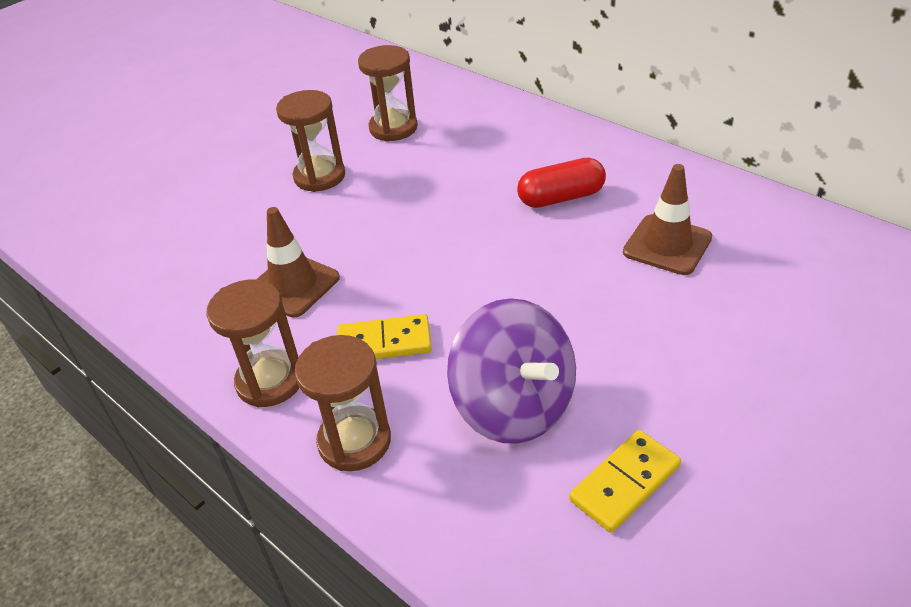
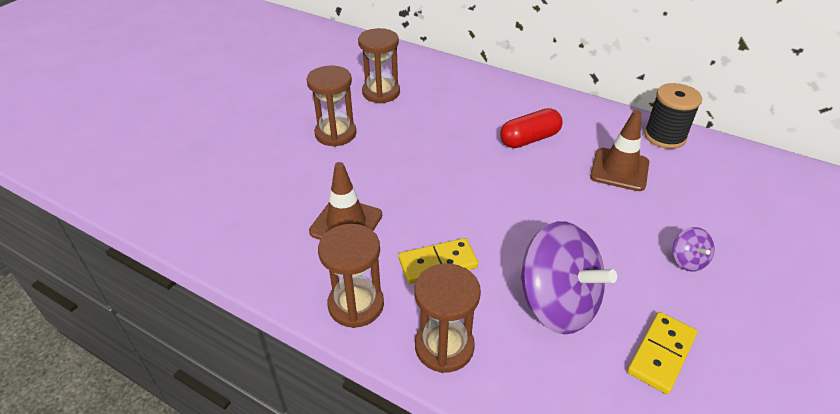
camera: 15 degrees left, 0 degrees up
none -> black spool [644,83,702,149]
none -> purple spinning top [673,227,714,272]

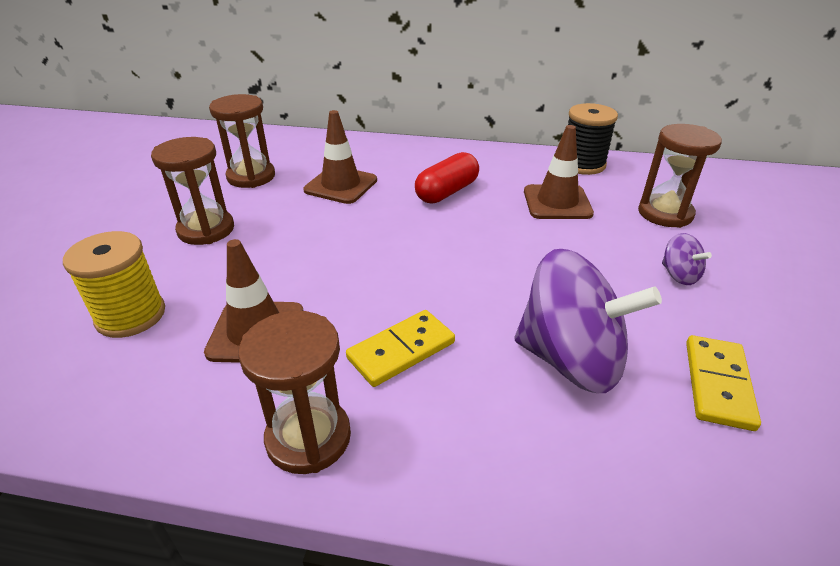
camera: 20 degrees left, 5 degrees down
brown hourglass [414,264,481,373] -> brown hourglass moved to [638,124,722,228]
none -> yellow spool [63,231,165,338]
none -> brown traffic cone [303,110,377,204]

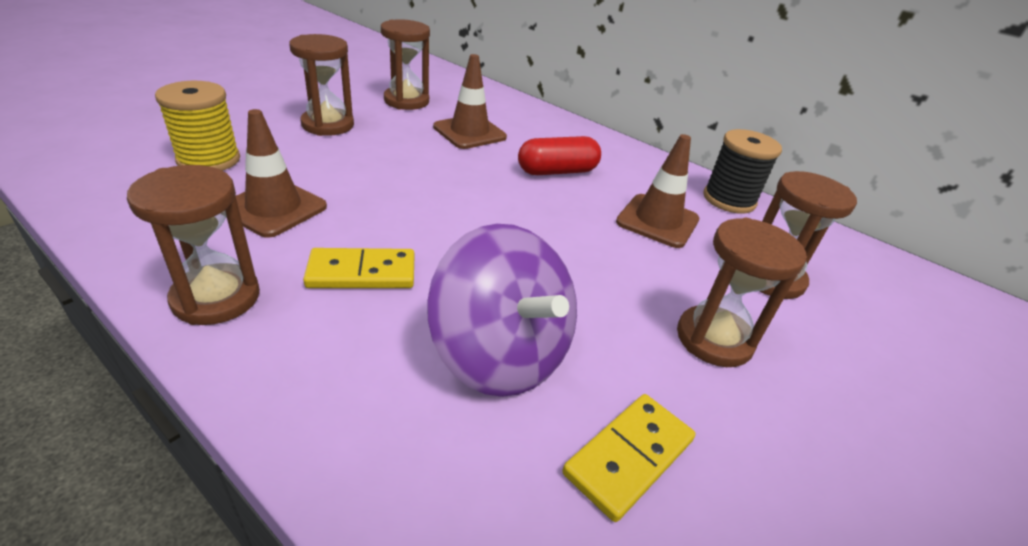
camera: 25 degrees right, 0 degrees up
purple spinning top [662,233,712,285] -> brown hourglass [677,218,807,367]

